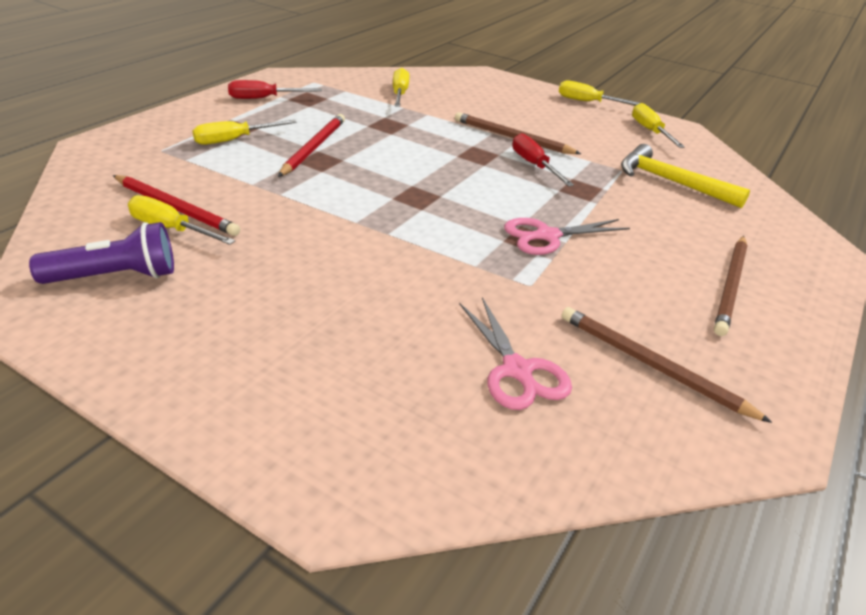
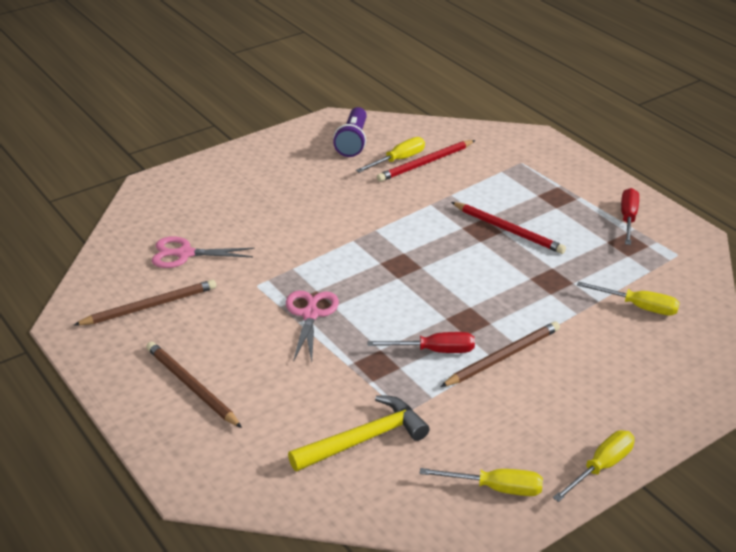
camera: 115 degrees right, 0 degrees up
yellow screwdriver [193,120,297,145] -> none

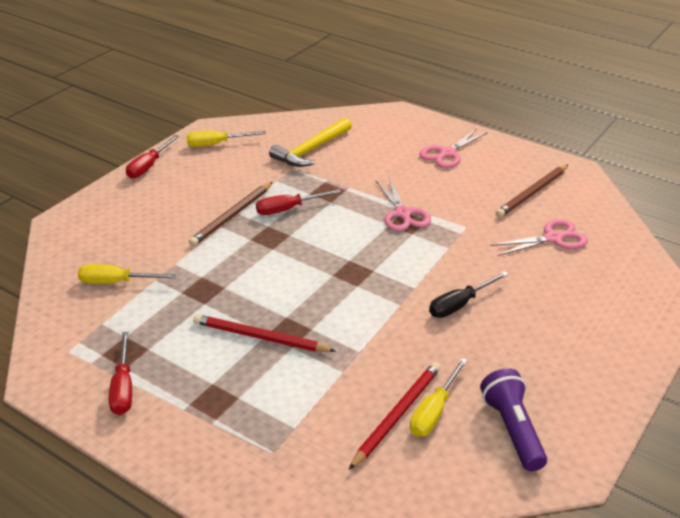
camera: 160 degrees right, 0 degrees up
brown pencil [146,341,242,428] -> pink scissors [419,129,488,168]
yellow screwdriver [553,430,635,502] -> red screwdriver [126,135,179,179]
none -> black screwdriver [429,271,509,318]

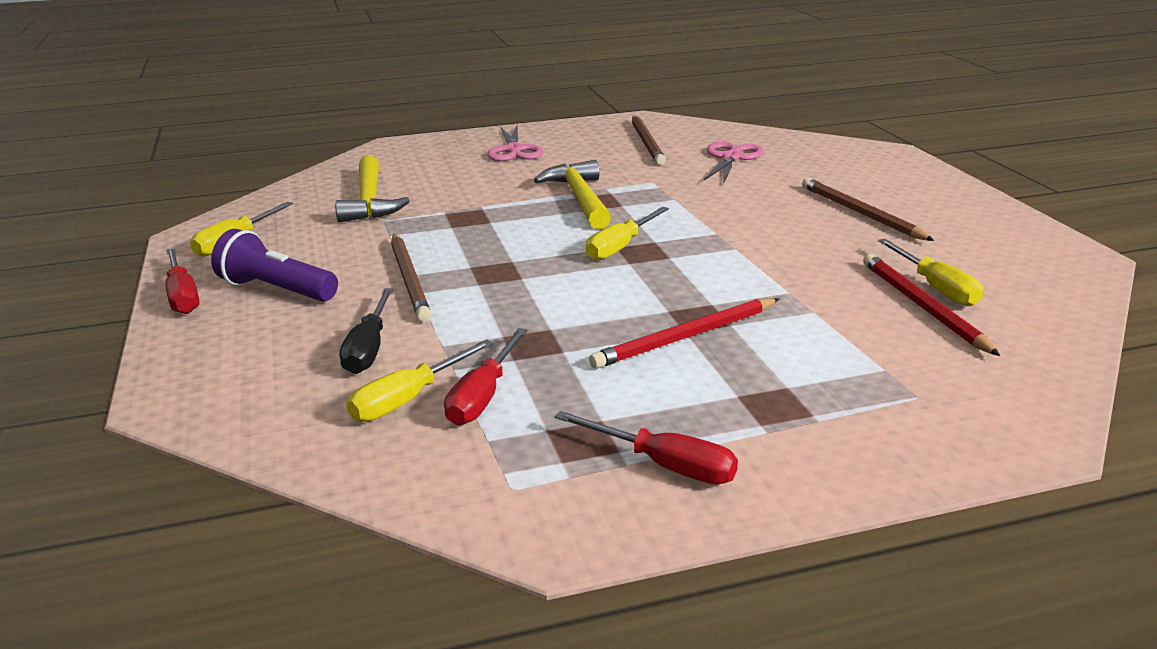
camera: 50 degrees left, 10 degrees down
red screwdriver [256,189,341,215] -> red screwdriver moved to [444,328,528,425]
pink scissors [376,177,431,231] -> yellow hammer [534,160,611,229]
black screwdriver [429,271,509,318] -> black screwdriver moved to [340,288,394,374]
purple flashlight [480,368,547,471] -> purple flashlight moved to [211,229,338,301]
none -> yellow screwdriver [586,207,669,261]
none -> brown pencil [802,178,934,241]

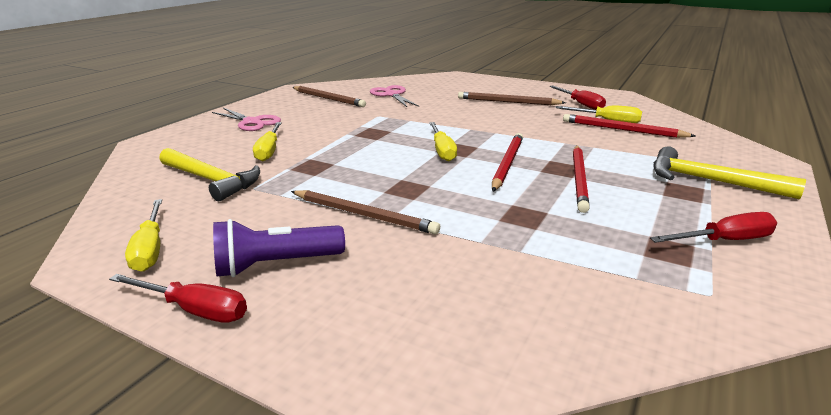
camera: 45 degrees left, 0 degrees up
black screwdriver [340,288,394,374] -> none
yellow screwdriver [347,339,493,422] -> yellow screwdriver moved to [253,122,282,161]
red screwdriver [444,328,528,425] -> red screwdriver moved to [549,86,606,110]
yellow hammer [534,160,611,229] -> yellow hammer moved to [653,146,806,199]
none -> red pencil [492,133,523,192]

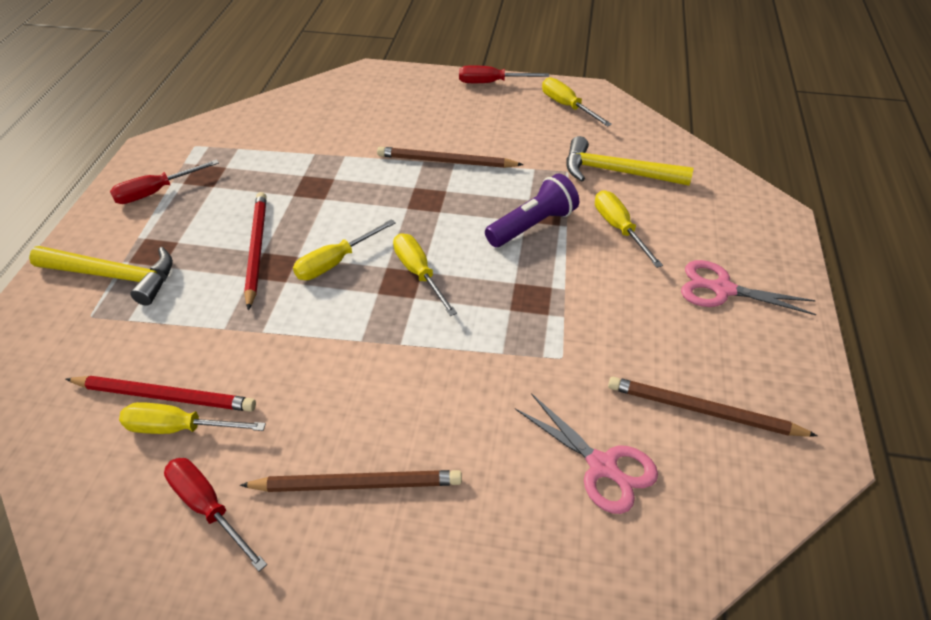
camera: 160 degrees right, 20 degrees up
purple flashlight [213,219,345,277] -> purple flashlight moved to [485,174,579,247]
red pencil [492,133,523,192] -> yellow screwdriver [293,219,396,280]

